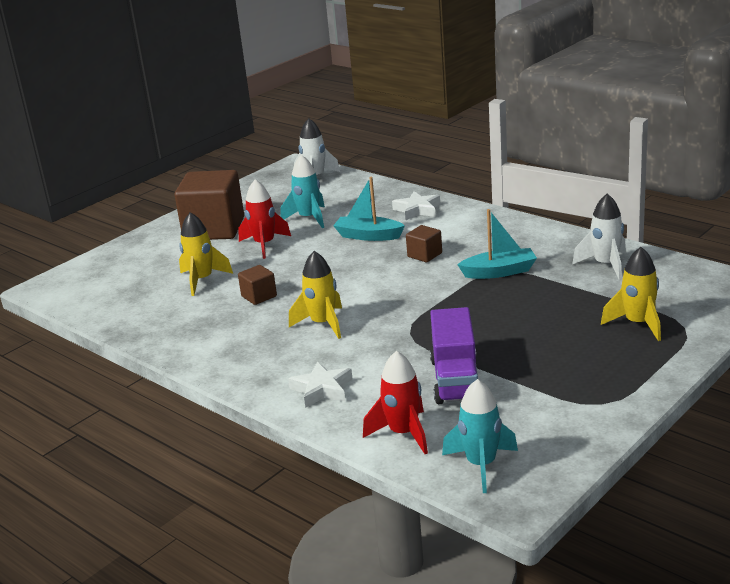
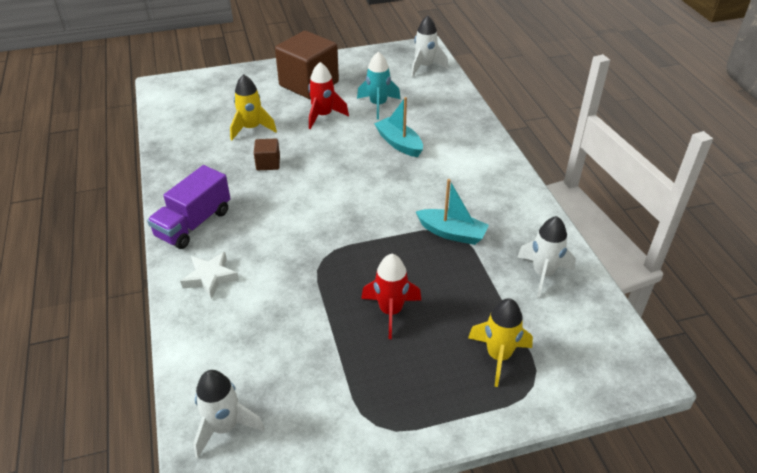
camera: 30 degrees right, 15 degrees up
yellow rocket [289,251,342,339] -> none
red rocket [363,351,428,454] -> red rocket moved to [361,254,421,339]
white star [392,191,440,220] -> none
brown cube [406,225,442,262] -> none
purple truck [430,307,478,404] -> purple truck moved to [147,165,231,249]
turquoise rocket [442,379,518,493] -> white rocket [193,370,265,459]

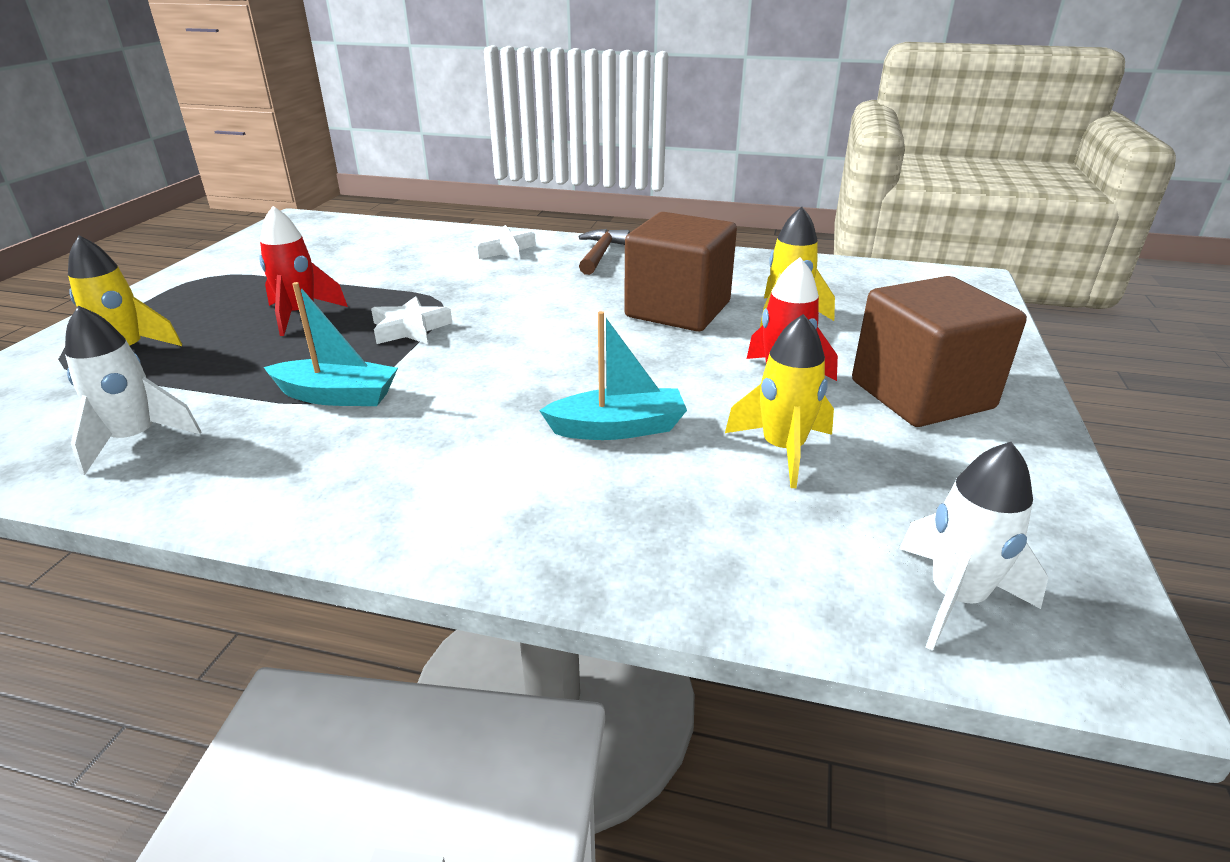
camera: 120 degrees right, 10 degrees down
purple truck [147,165,231,249] -> brown hammer [579,229,630,275]
white rocket [193,370,265,459] -> none
brown cube [254,139,280,170] -> brown cube [624,212,737,332], size x2.23
turquoise rocket [357,52,400,120] -> yellow rocket [725,314,834,488]
turquoise boat [415,179,489,245] -> turquoise boat turned 135 degrees counterclockwise [264,282,398,406]
none -> white star [371,296,452,344]

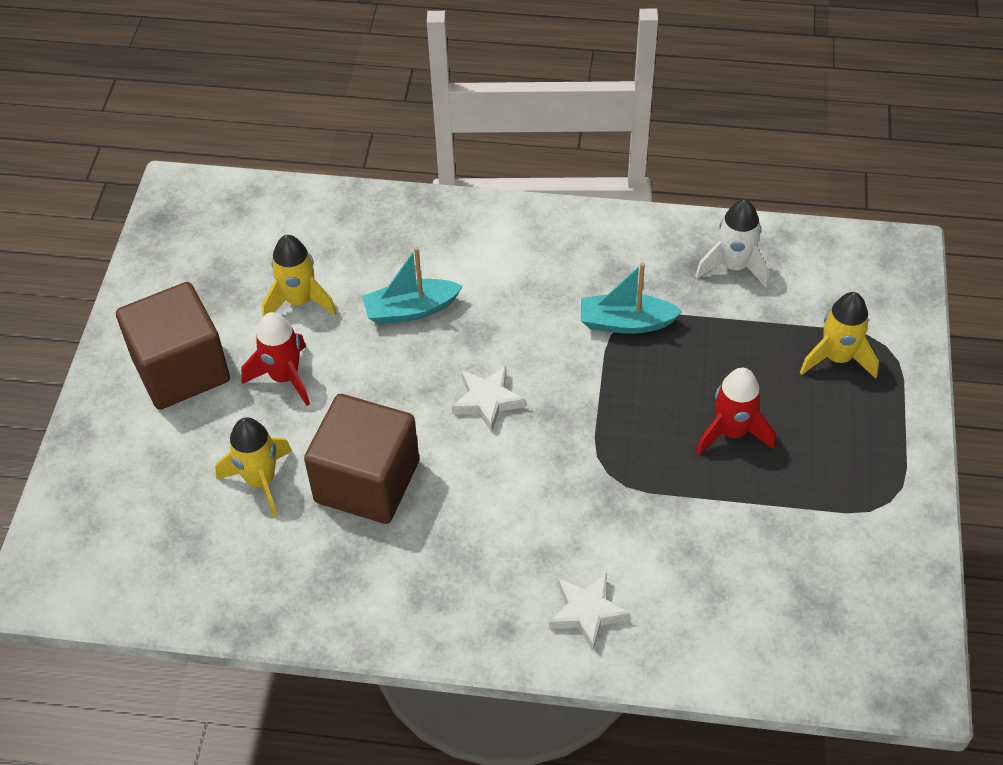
camera: 175 degrees right, 20 degrees up
white star [371,296,452,344] -> white star moved to [452,366,525,432]
brown hammer [579,229,630,275] -> none
white rocket [899,442,1048,651] -> none

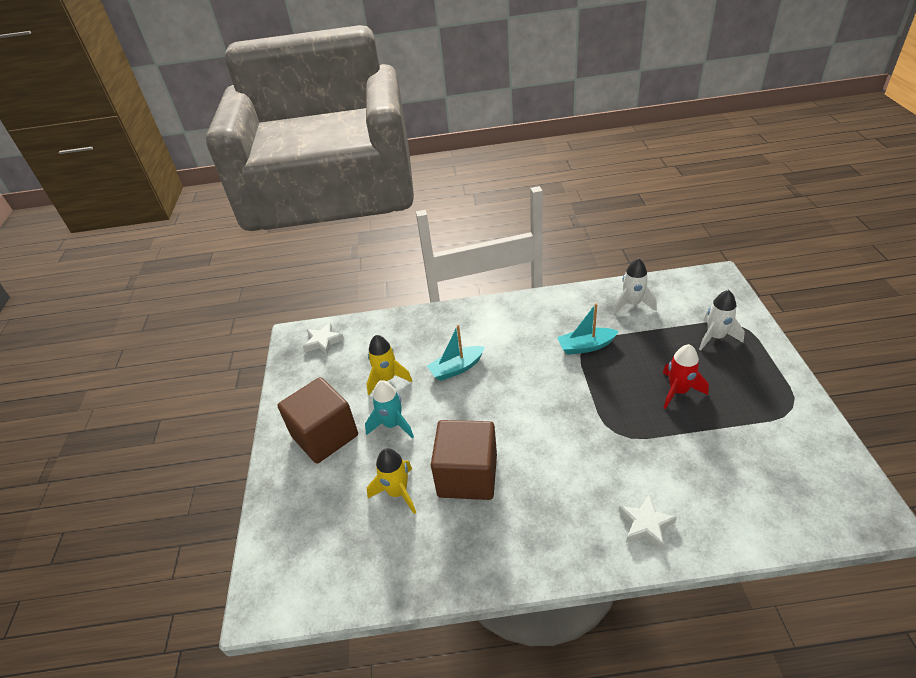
camera: 10 degrees left, 10 degrees down
red rocket [241,312,310,406] -> turquoise rocket [365,380,414,439]
white star [452,366,525,432] -> white star moved to [303,322,344,355]
yellow rocket [800,292,879,379] -> white rocket [699,290,745,351]

